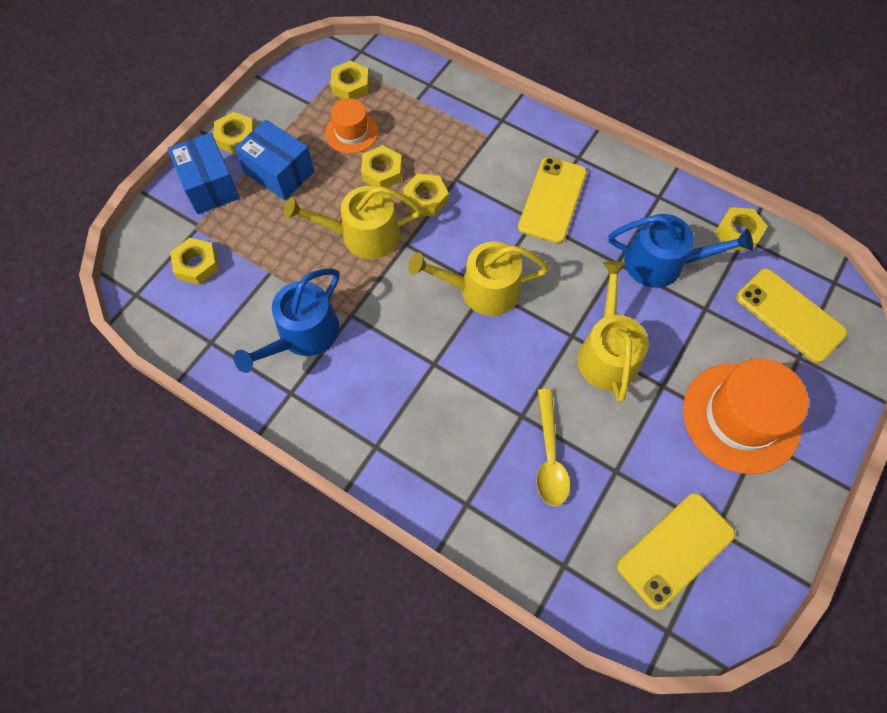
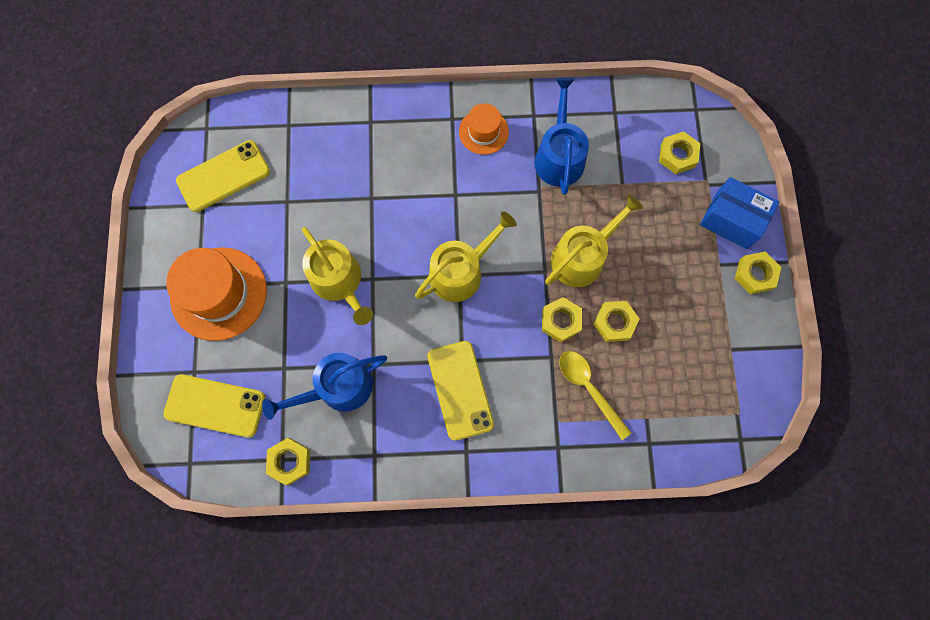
camera: 145 degrees right, 10 degrees up
blue box [235,120,314,200] -> none
orange hat [325,98,378,154] -> orange hat moved to [459,103,509,155]
yellow nut [330,60,369,99] -> none
yellow spoon [537,389,570,506] -> yellow spoon moved to [559,351,631,440]
yellow phone [617,493,735,610] -> yellow phone turned 45 degrees clockwise [176,140,270,212]

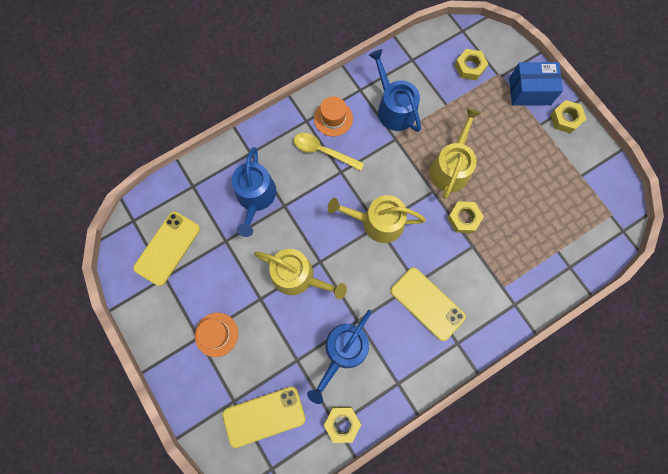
camera: 30 degrees left, 0 degrees up
orange hat [166,247,267,341] -> orange hat [195,313,238,357], size x0.55
yellow watering can [415,211,517,302] -> yellow watering can turned 105 degrees counterclockwise [328,195,426,243]
yellow spoon [559,351,631,440] -> yellow spoon moved to [294,133,364,171]
yellow nut [593,301,640,342] -> none
none -> blue watering can [232,147,276,237]

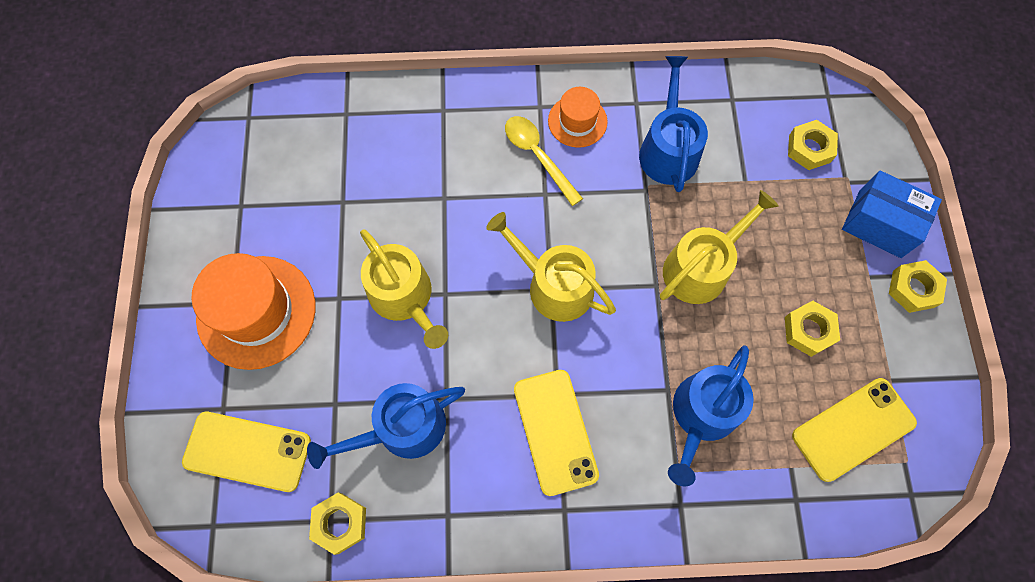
camera: 30 degrees right, 5 degrees down
yellow phone [133,211,200,286] -> yellow phone moved to [792,378,917,482]
orange hat [195,313,238,357] -> orange hat [191,253,315,370], size x1.82
blue watering can [232,147,276,237] -> blue watering can moved to [668,345,754,487]
yellow nut [448,201,484,233] -> yellow nut moved to [785,301,840,357]

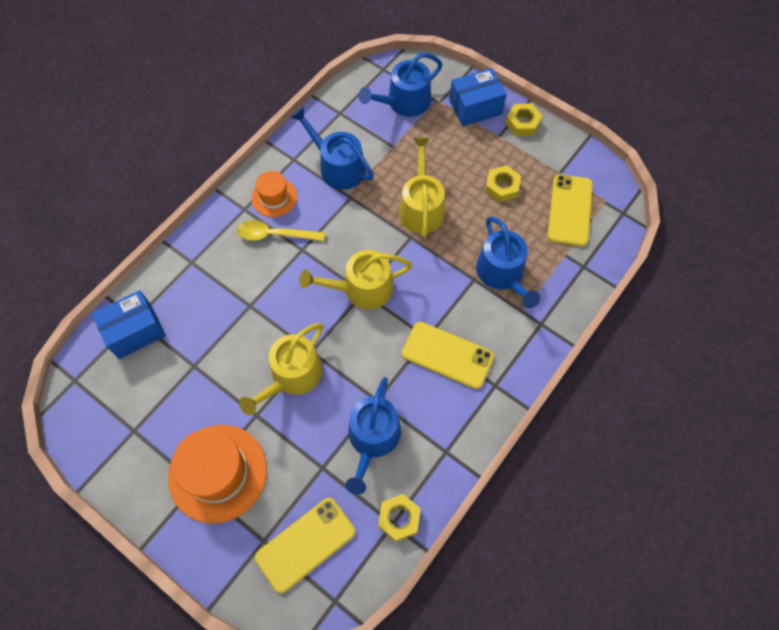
camera: 50 degrees left, 5 degrees down
yellow watering can [360,230,448,349] -> yellow watering can turned 120 degrees clockwise [239,323,323,415]
yellow nut [788,120,838,170] -> blue watering can [359,53,443,117]
none -> blue box [92,290,166,359]

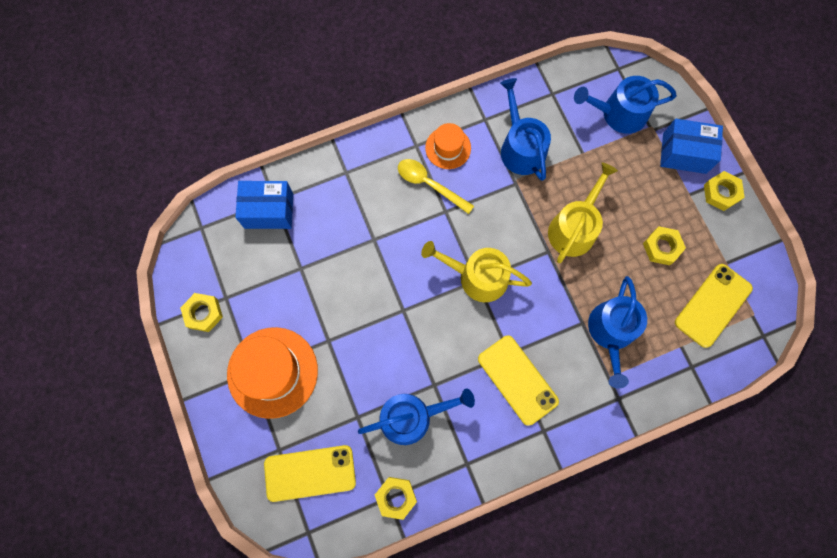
camera: 30 degrees right, 10 degrees up
yellow watering can [239,323,323,415] -> none
blue watering can [346,377,401,495] -> blue watering can turned 150 degrees counterclockwise [358,388,475,445]
none -> yellow nut [180,293,223,332]

